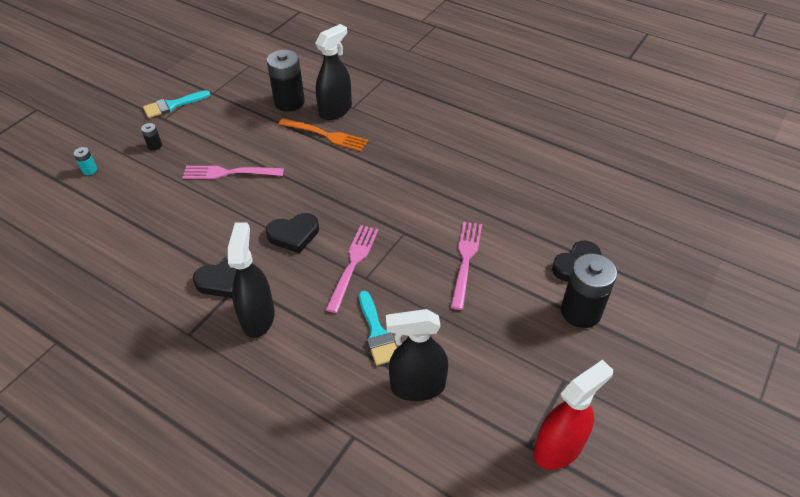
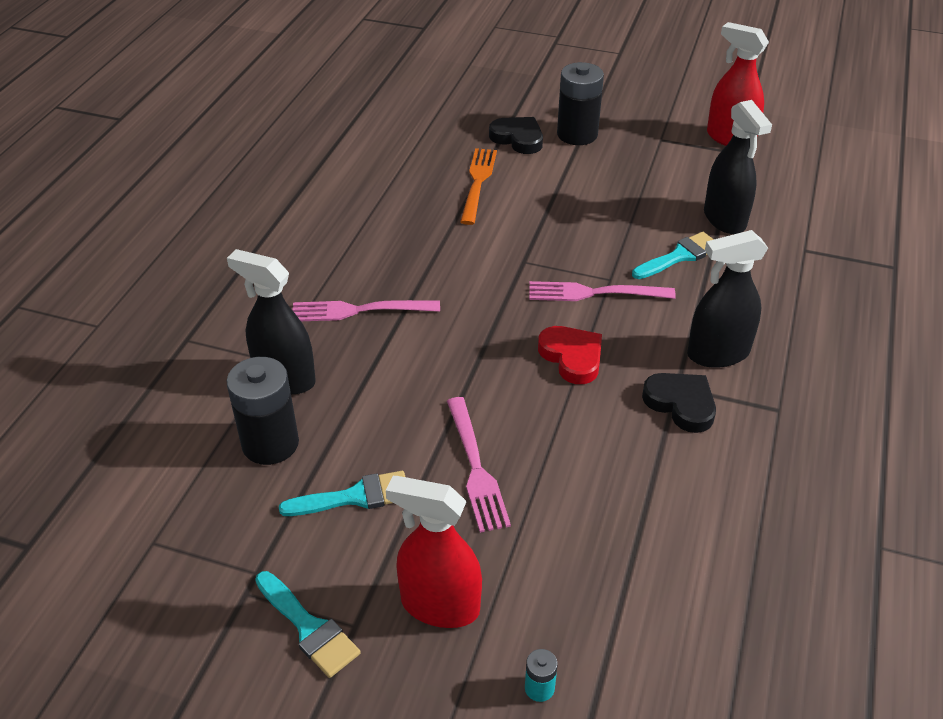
camera: 105 degrees left, 5 degrees down
black battery [141,123,162,151] -> red spray bottle [386,476,482,628]
black heart [266,213,319,253] -> red heart [538,326,602,384]
orange fork [279,118,368,151] -> orange fork moved to [460,148,497,225]
pink fork [450,222,482,310] -> pink fork moved to [292,300,440,321]
none -> turquoise brush [279,471,405,516]

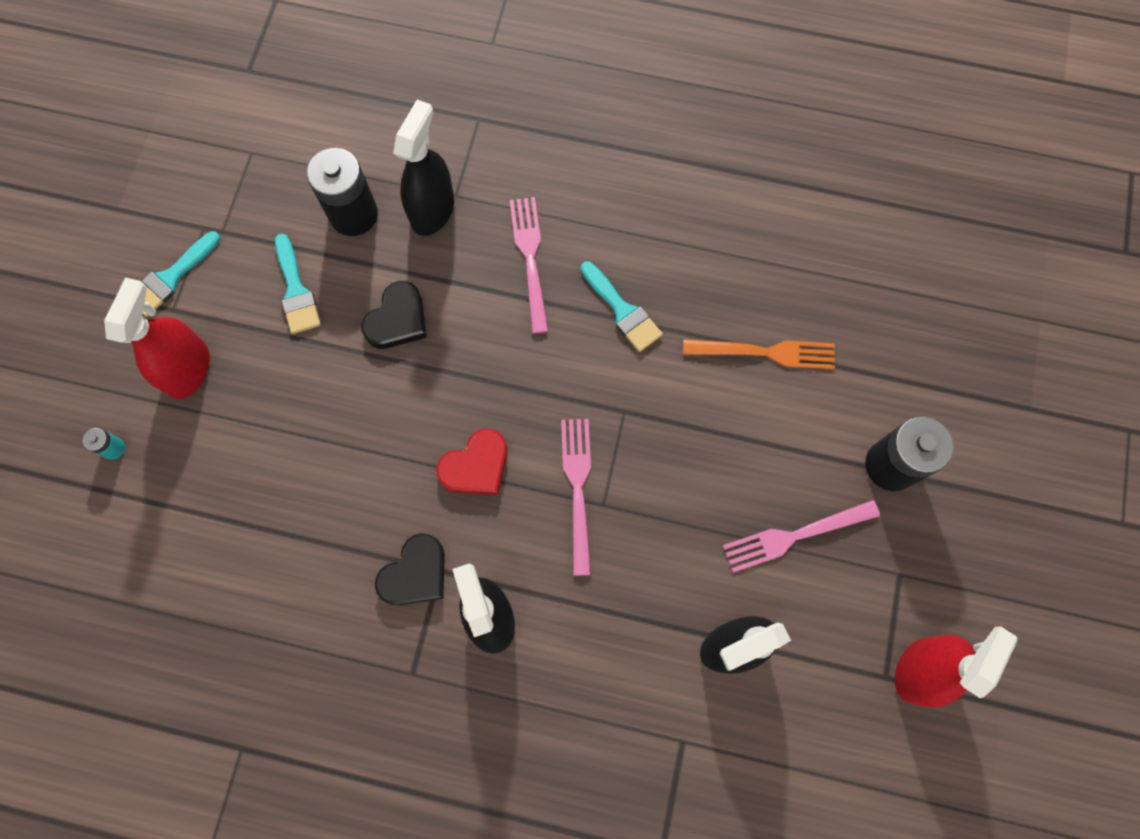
camera: 85 degrees right, 30 degrees up
pink fork [447,397,511,533] -> pink fork moved to [723,500,880,572]
black heart [489,117,543,154] -> black heart moved to [361,281,426,349]
turquoise brush [632,232,714,279] -> turquoise brush moved to [581,261,663,352]

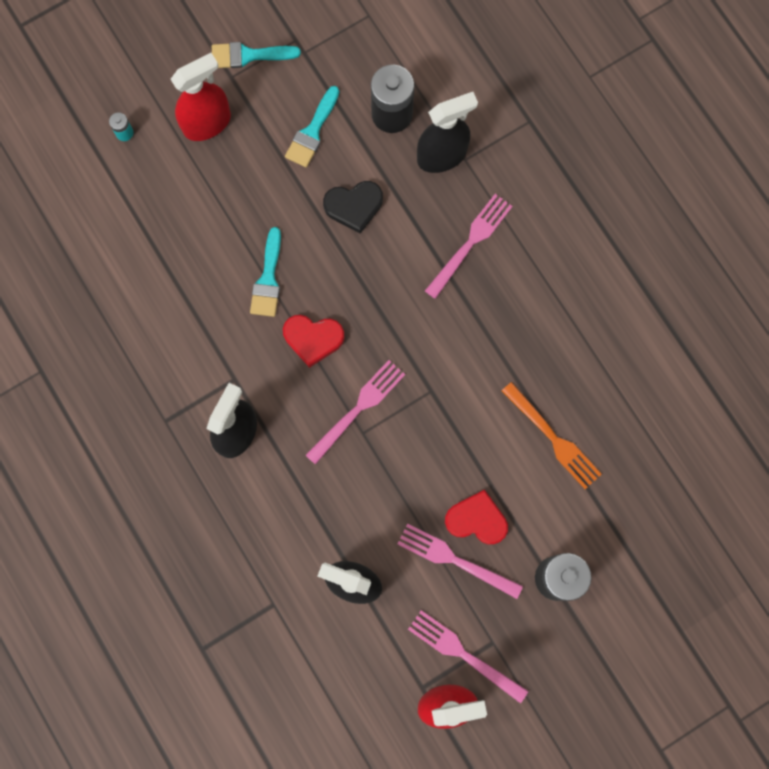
camera: 45 degrees right, 5 degrees up
black heart [375,533,445,606] -> none
turquoise brush [581,261,663,352] -> turquoise brush moved to [250,227,281,317]
none -> pink fork [408,610,528,703]
none -> red heart [445,489,508,545]

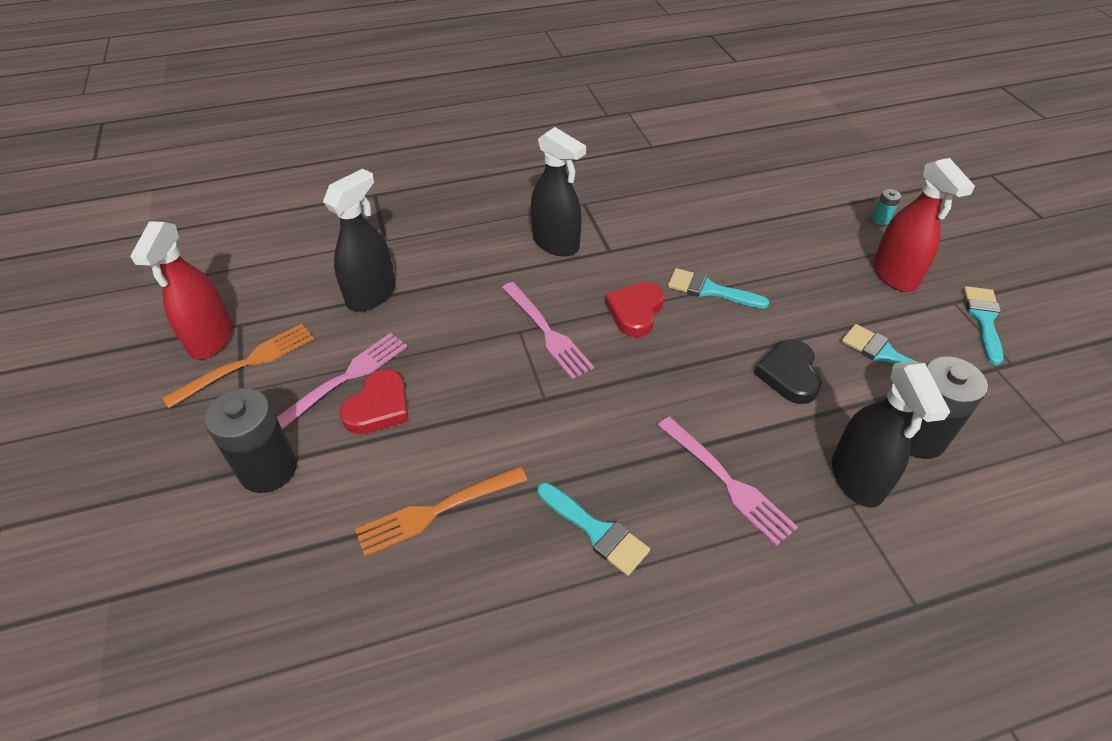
camera: 105 degrees right, 30 degrees down
pink fork [408,610,528,703] -> orange fork [163,324,314,408]
none -> turquoise brush [537,482,650,576]

